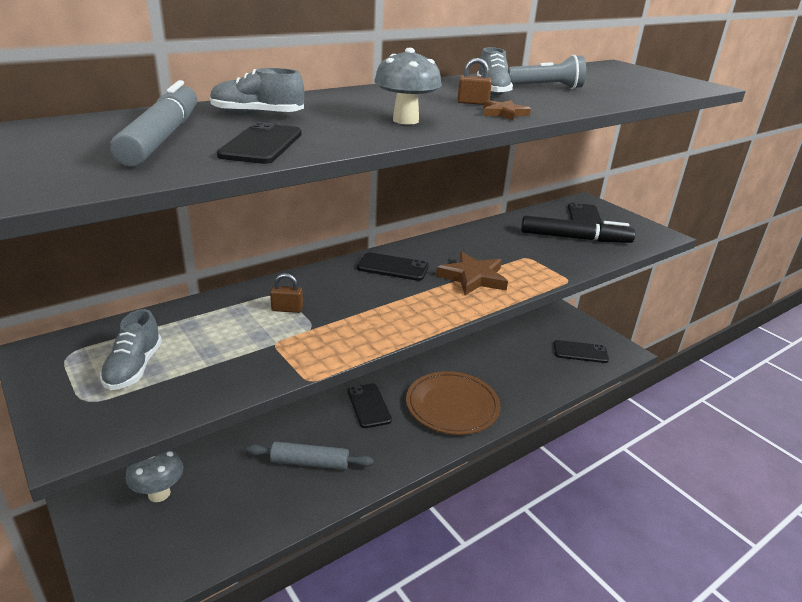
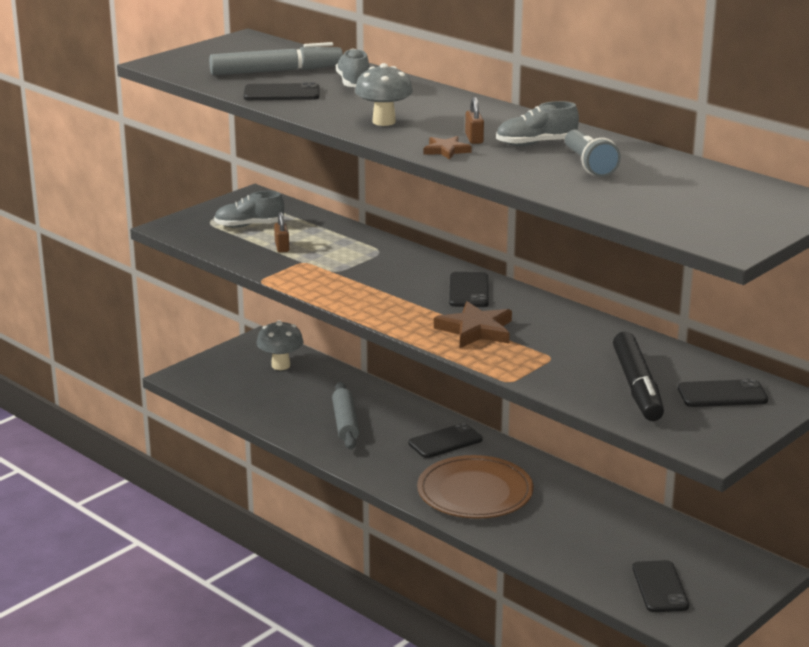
camera: 80 degrees right, 5 degrees down
brown padlock [270,273,303,313] -> brown padlock moved to [274,212,289,252]

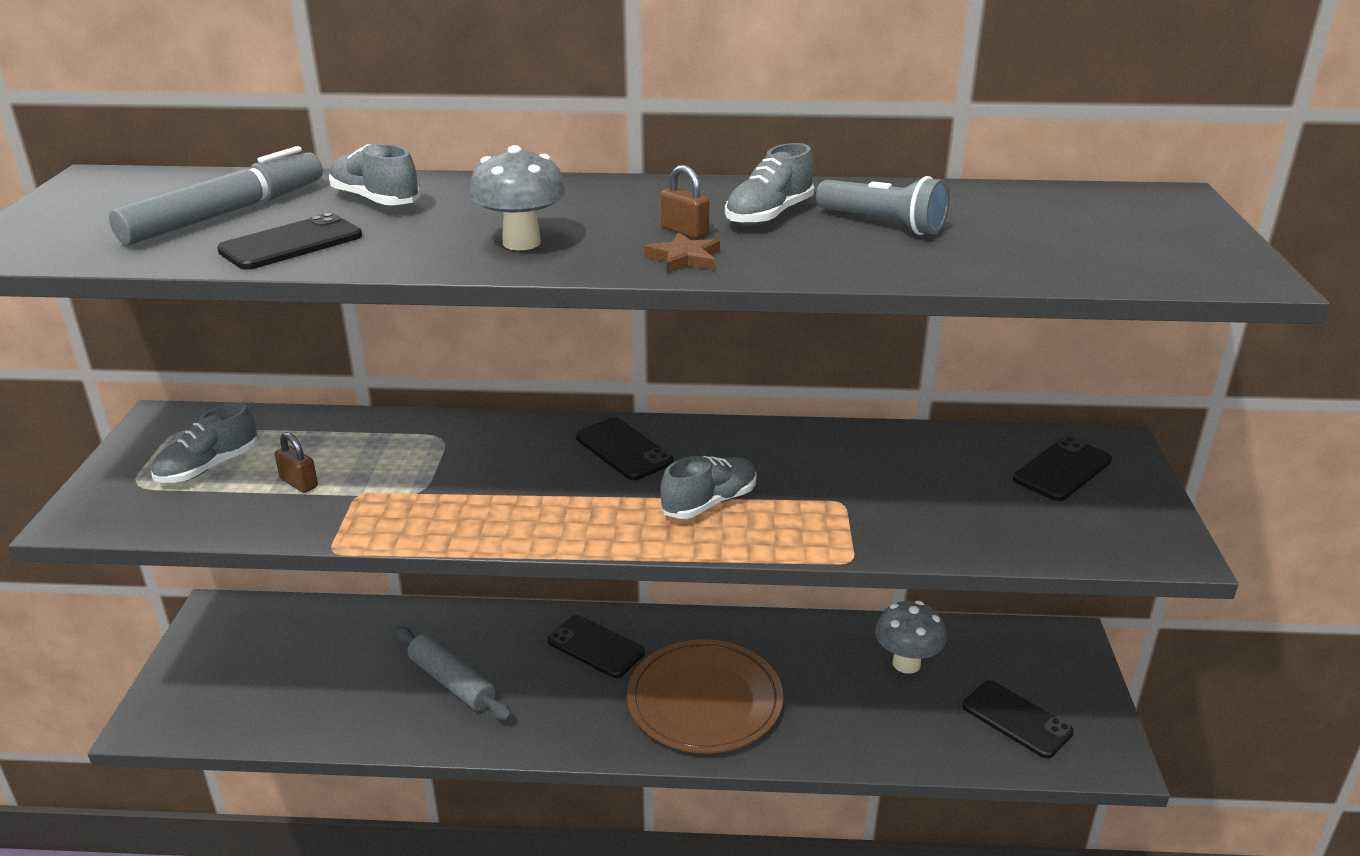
camera: 40 degrees left, 5 degrees up
grey mushroom [256,321,304,370] -> grey mushroom moved to [875,601,947,674]
black phone [409,423,483,458] -> black phone turned 75 degrees counterclockwise [548,615,645,678]
brown star [434,301,512,348] -> grey shoe [660,456,757,519]
black marker [613,331,664,421] -> none

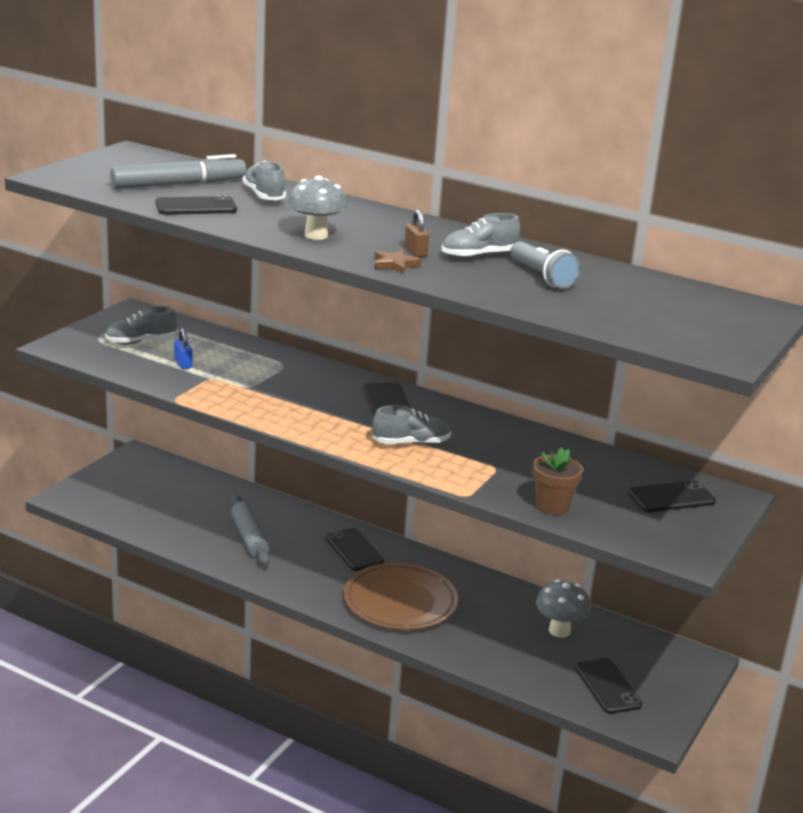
camera: 25 degrees right, 5 degrees down
brown padlock [275,432,318,493] -> blue padlock [174,328,192,369]
none -> brown flower pot [532,447,583,515]

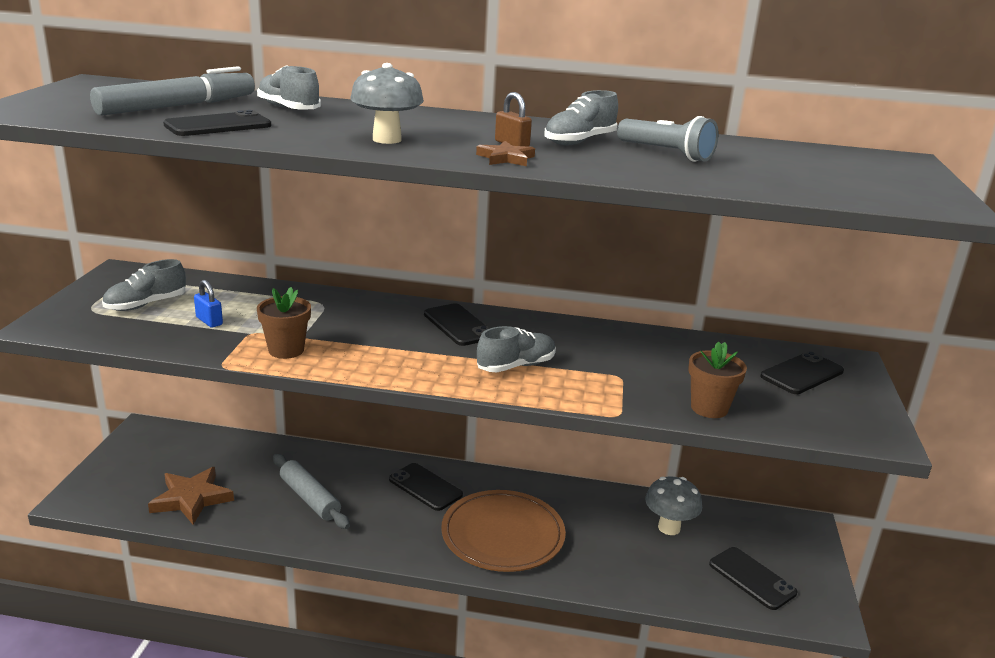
camera: 20 degrees left, 0 degrees up
none -> brown star [148,467,234,525]
none -> brown flower pot [257,287,311,359]

